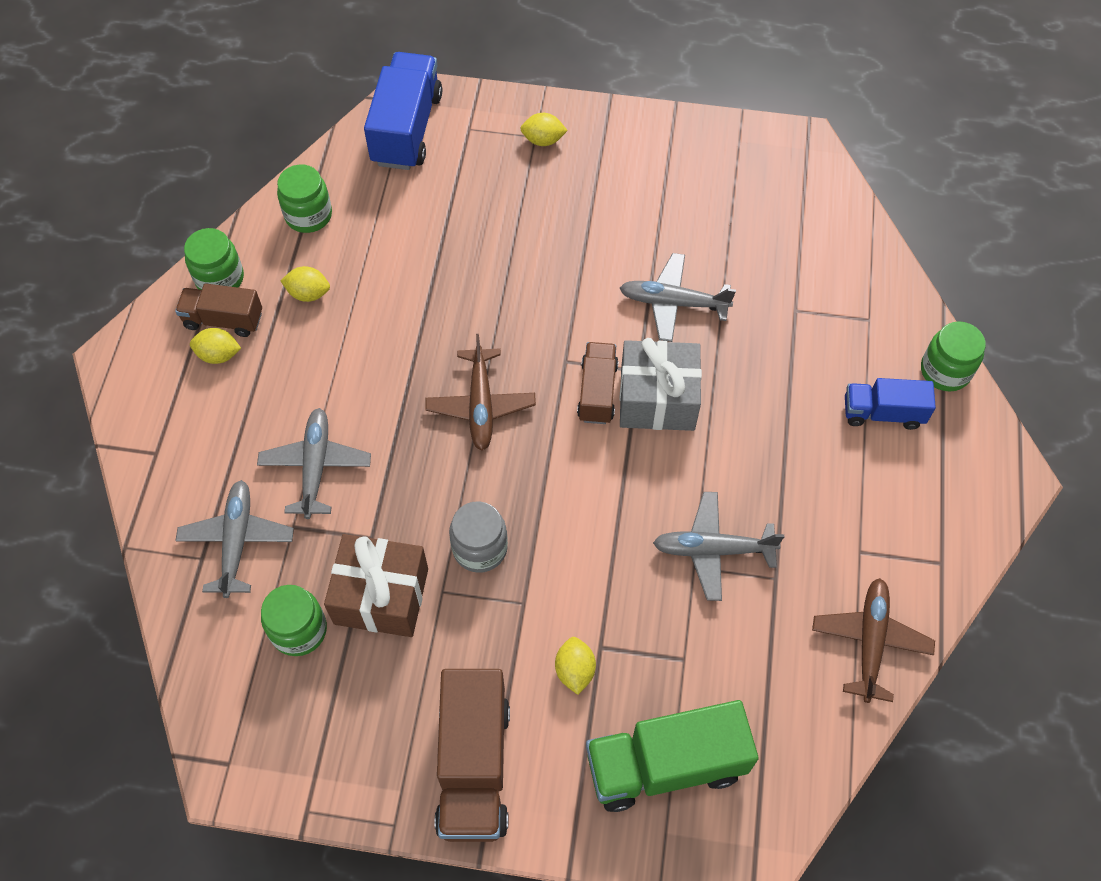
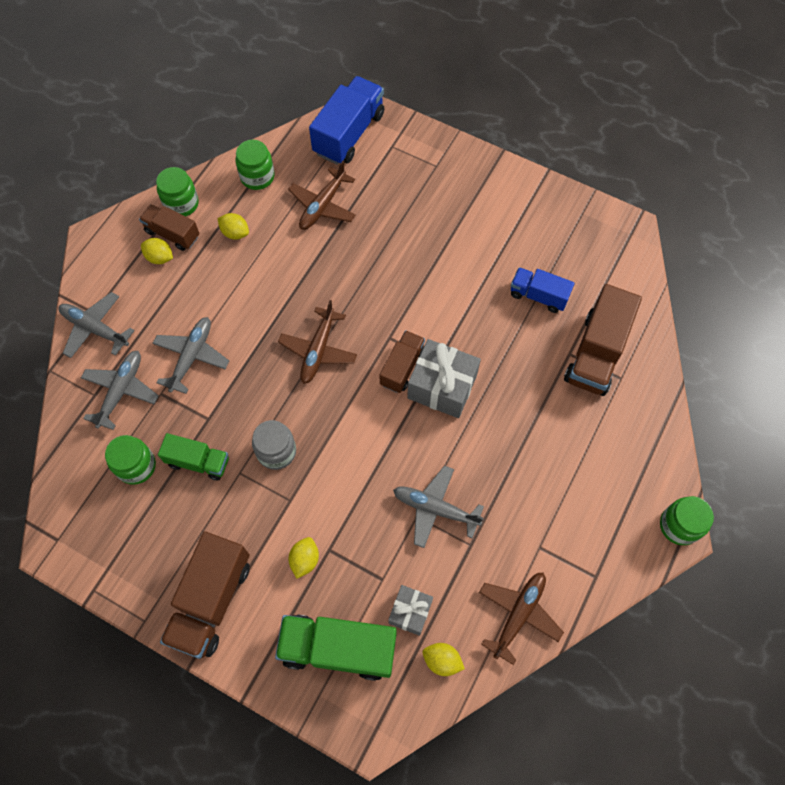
camera: 20 degrees right, 5 degrees up
brown gift [324,534,428,637] -> green truck [158,433,229,480]
yellow lemon [520,113,568,146] -> yellow lemon moved to [423,643,465,676]
grey plane [620,253,736,342] -> grey plane moved to [58,292,135,358]
blue truck [845,378,936,430] -> blue truck moved to [511,267,575,313]
green jar [921,321,986,392] -> green jar moved to [660,496,714,545]
none -> brown plane [288,161,356,230]
none -> grey gift [388,585,433,636]
none -> brown truck [564,284,642,396]

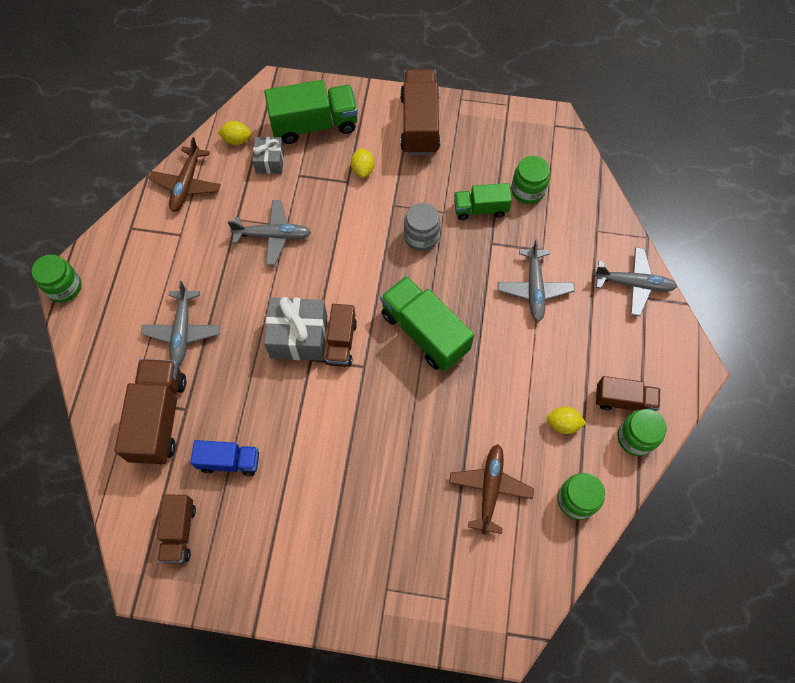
camera: 160 degrees right, 0 degrees up
grey plane [81,351,159,430] -> grey plane moved to [141,281,220,365]
yellow lemon [141,238,173,264] -> none
brown plane [278,300,357,384] -> green truck [380,276,474,371]
blue truck [309,76,384,165] -> none
none -> brown truck [157,494,196,564]

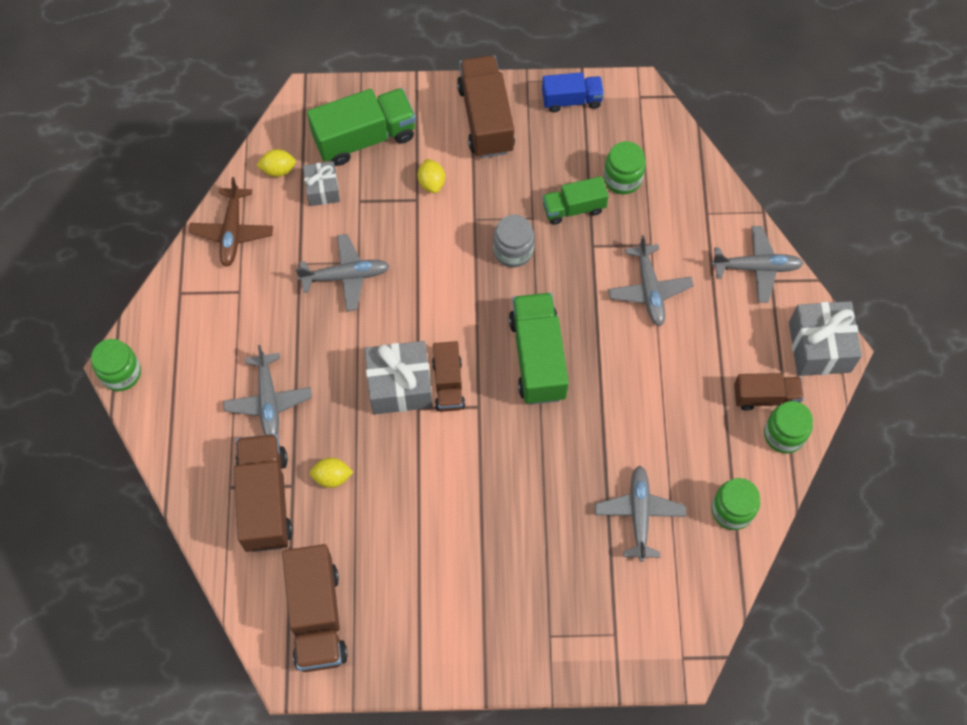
camera: 10 degrees left, 0 degrees up
brown truck [157,494,196,564] -> brown truck [282,544,348,672], size x1.66
blue truck [190,440,259,476] -> blue truck moved to [542,72,604,112]
green truck [380,276,474,371] -> green truck turned 45 degrees clockwise [509,293,569,405]
brown plane [449,444,534,535] -> grey plane [595,465,686,562]
yellow lemon [546,407,586,434] -> yellow lemon moved to [310,458,353,488]
none -> grey gift [789,301,862,376]

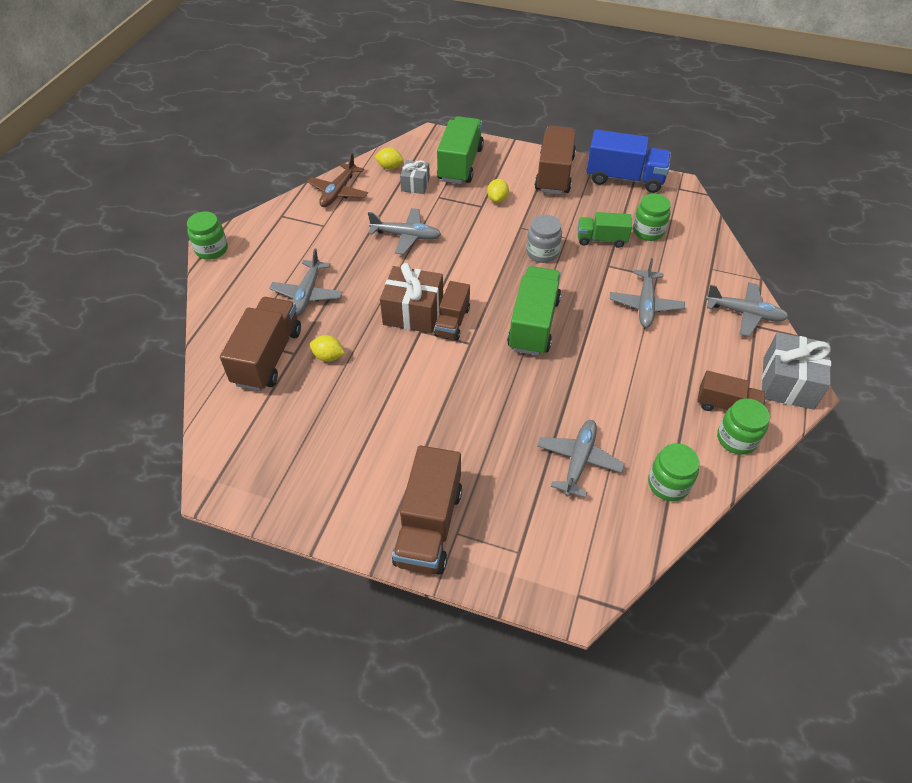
camera: 20 degrees right, 15 degrees down
brown truck [282,544,348,672] -> brown truck moved to [392,445,462,575]
green truck [307,88,416,166] -> green truck turned 75 degrees counterclockwise [437,116,484,184]
grey gift [365,341,433,415] -> brown gift [380,263,443,333]
blue truck [542,72,604,112] -> blue truck [586,130,671,193], size x1.66

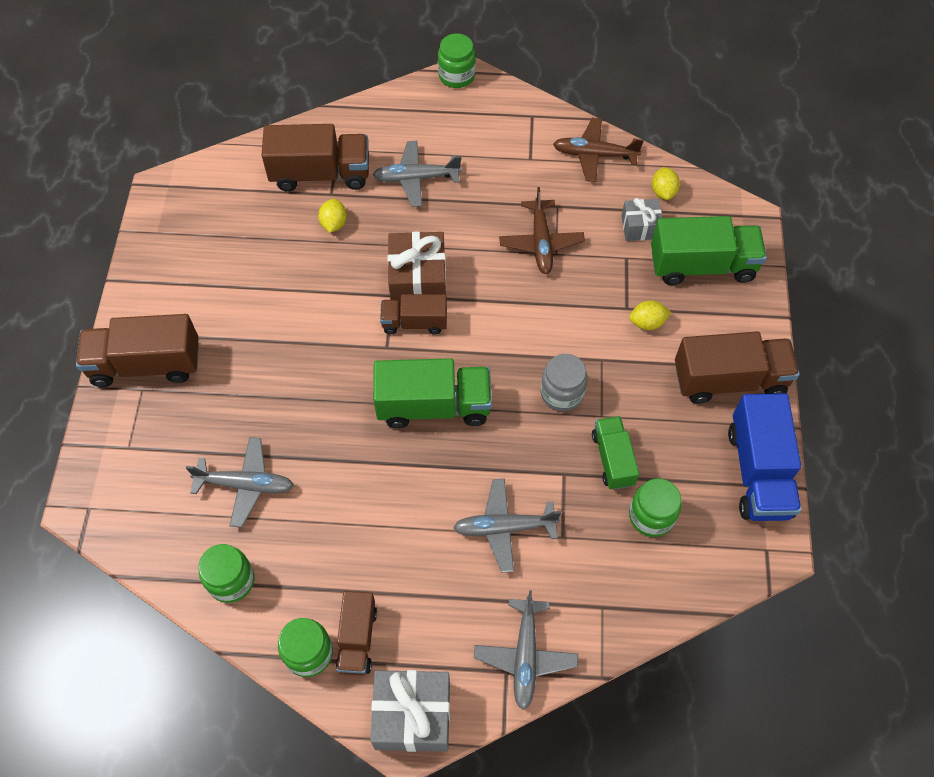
camera: 75 degrees right, 10 degrees up
grey plane [368,208,442,255] -> brown plane [499,187,585,274]

